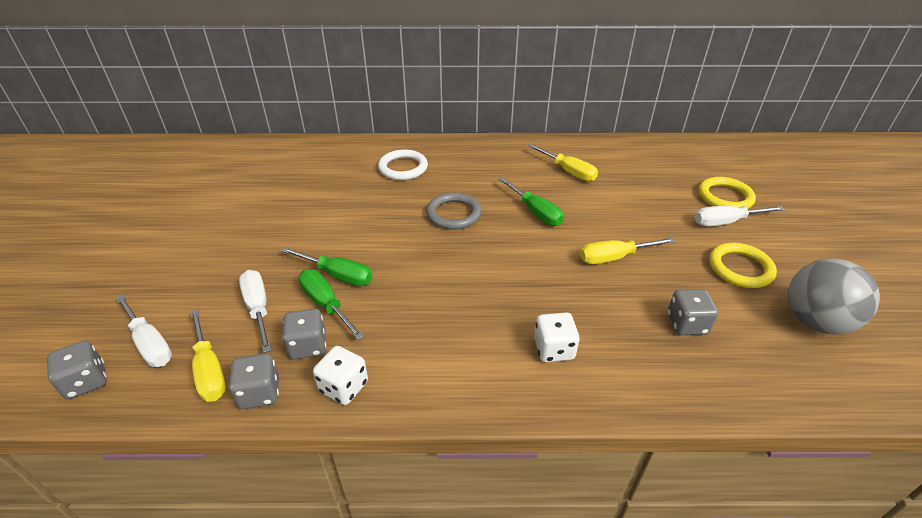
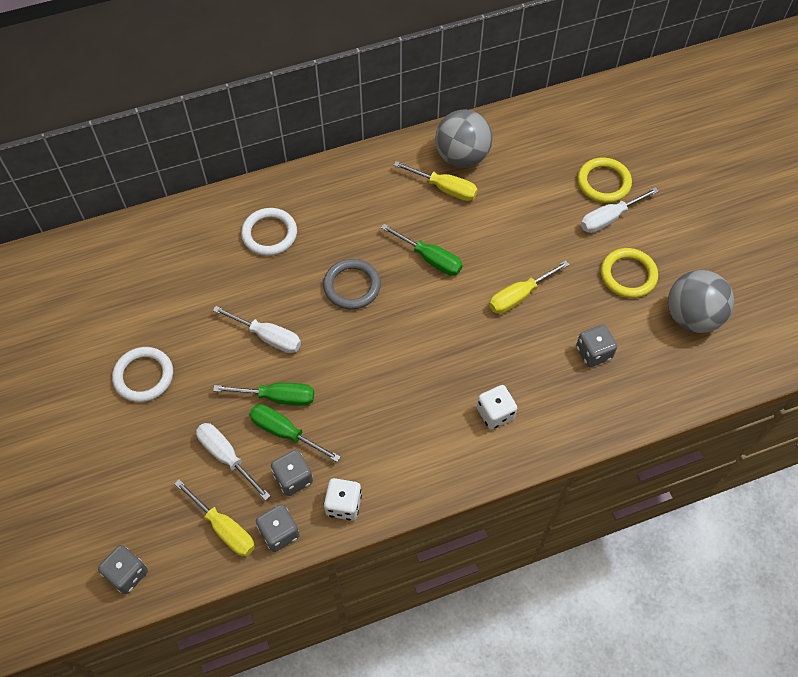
camera: 20 degrees left, 20 degrees up
white screwdriver [115,294,172,367] -> white screwdriver moved to [213,306,301,353]
none -> white ring [112,347,173,402]
none -> grey ball [435,109,492,168]

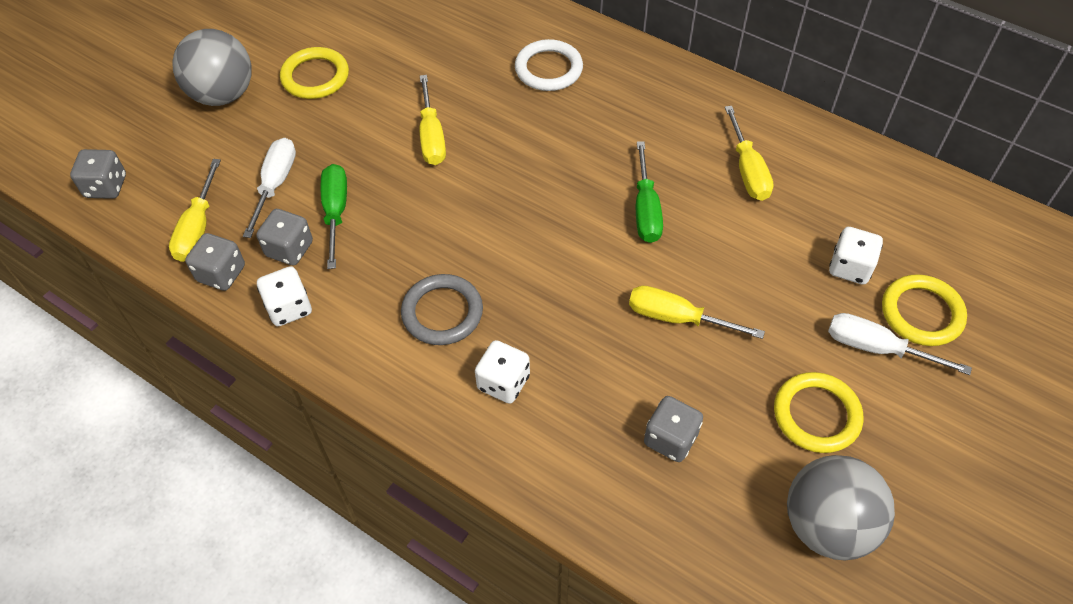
camera: 55 degrees right, 5 degrees down
white ring [112,347,173,402] -> yellow ring [280,47,349,99]
white screwdriver [213,306,301,353] -> yellow screwdriver [420,75,446,165]
green screwdriver [213,383,314,406] -> none
grey ring [323,259,381,310] -> grey ring moved to [401,274,483,345]
grey ball [435,109,492,168] -> grey ball moved to [172,29,252,106]
none -> white dice [829,227,883,285]

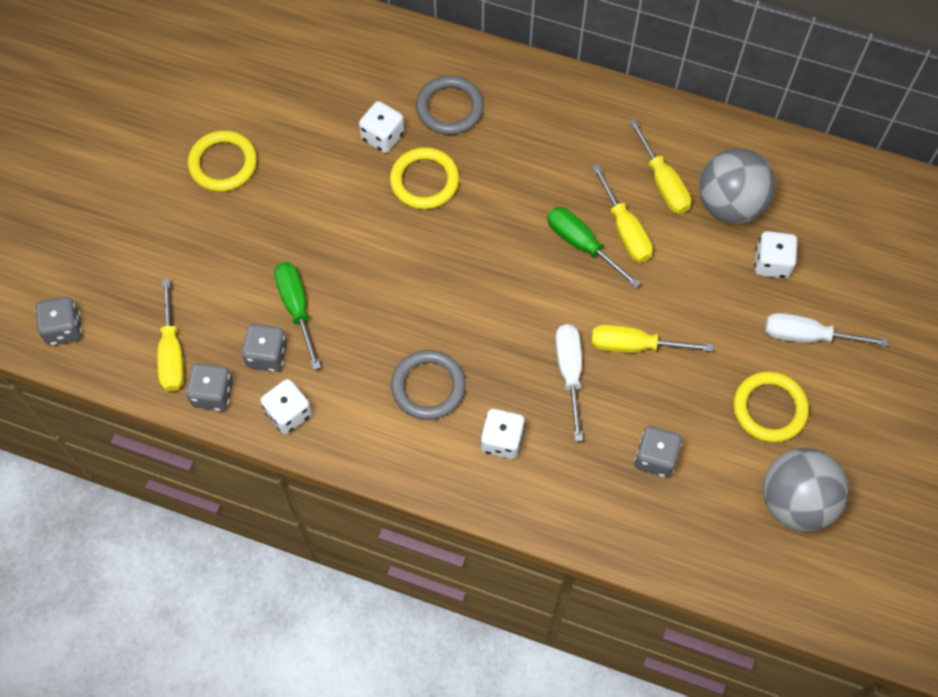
camera: 15 degrees left, 10 degrees up
grey ball [172,29,252,106] -> grey ball moved to [699,148,776,224]
white screwdriver [243,138,296,238] -> white screwdriver moved to [555,324,583,441]
yellow screwdriver [420,75,446,165] -> yellow screwdriver moved to [592,164,653,262]
white ring [515,39,583,91] -> grey ring [416,76,484,135]
green screwdriver [636,141,663,243] -> green screwdriver turned 150 degrees clockwise [547,207,641,288]
yellow ring [882,274,967,346] -> yellow ring moved to [390,147,459,209]
none -> white dice [359,101,404,153]

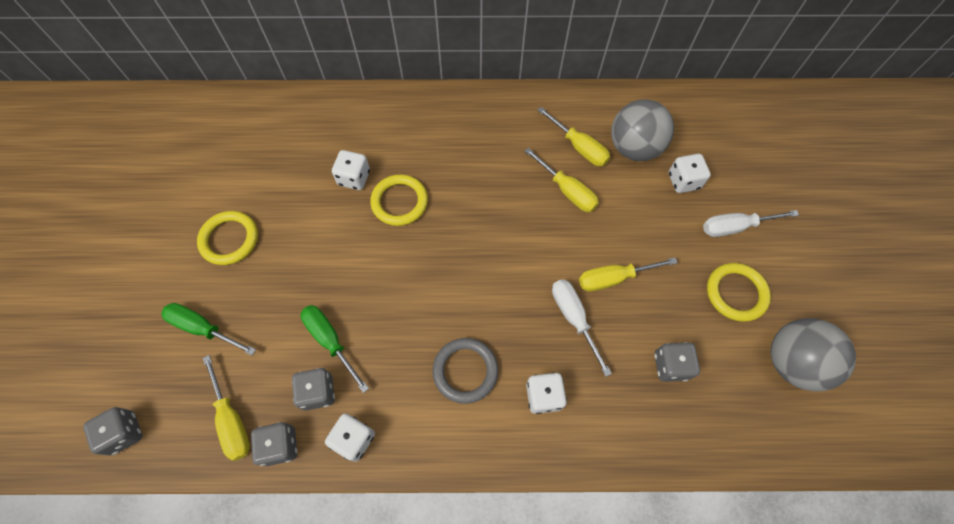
camera: 20 degrees left, 0 degrees up
grey ring [416,76,484,135] -> none
green screwdriver [547,207,641,288] -> green screwdriver moved to [161,303,256,356]

